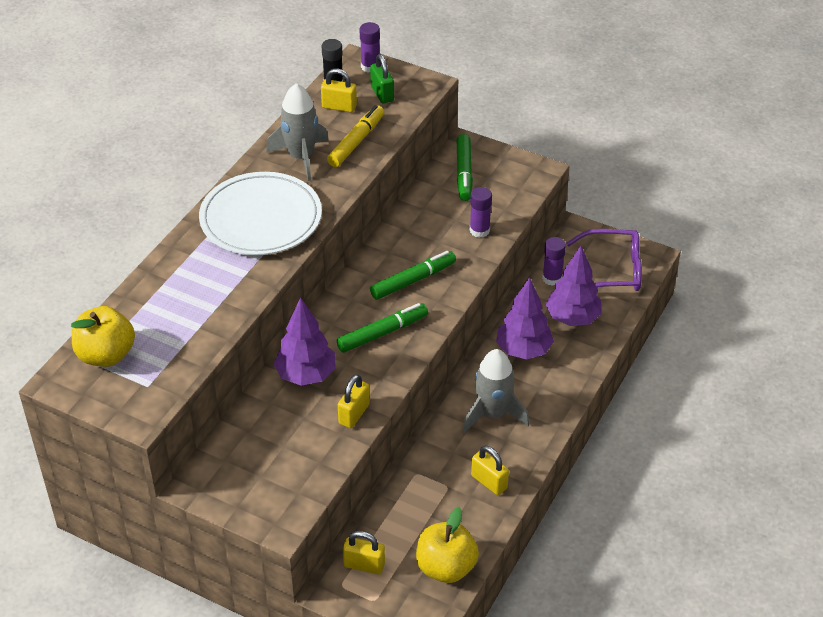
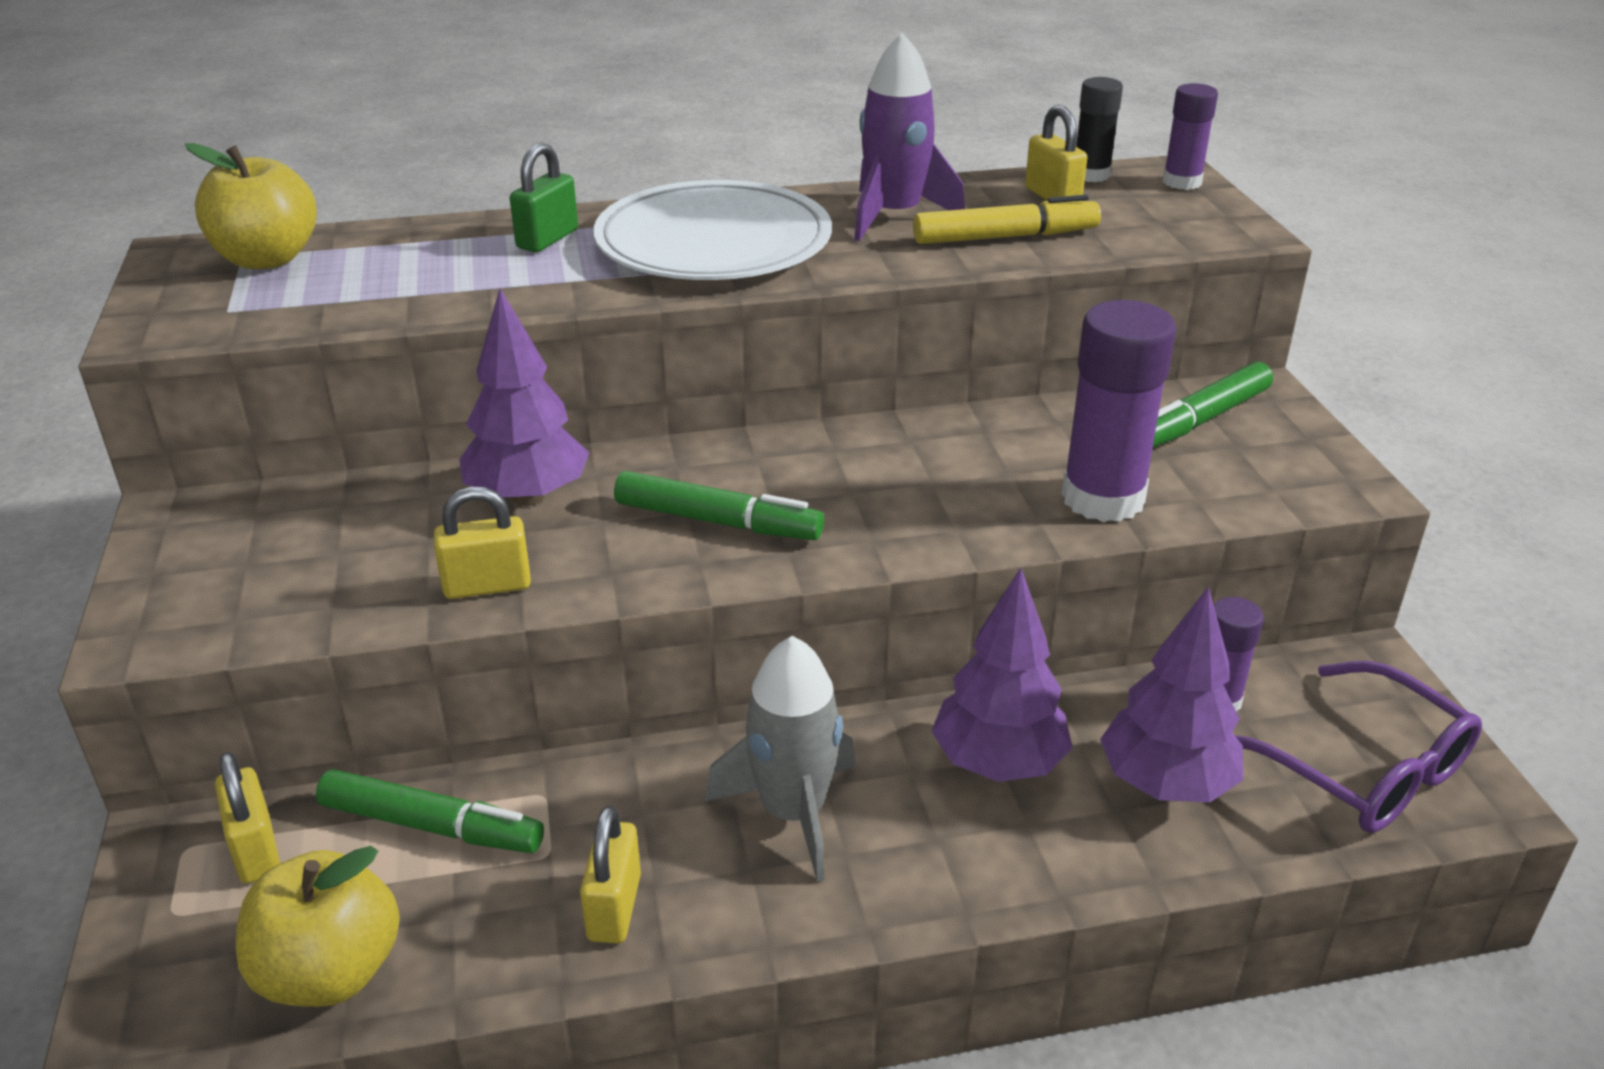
camera: 50 degrees right, 10 degrees down
grey rocket [266,83,329,181] -> purple rocket [854,33,965,241]
green padlock [370,54,394,104] -> green padlock moved to [510,143,578,252]
green marker [370,251,456,300] -> green marker moved to [316,769,544,853]
purple glue stick [470,187,492,238] -> purple glue stick [1061,300,1177,522], size x1.77

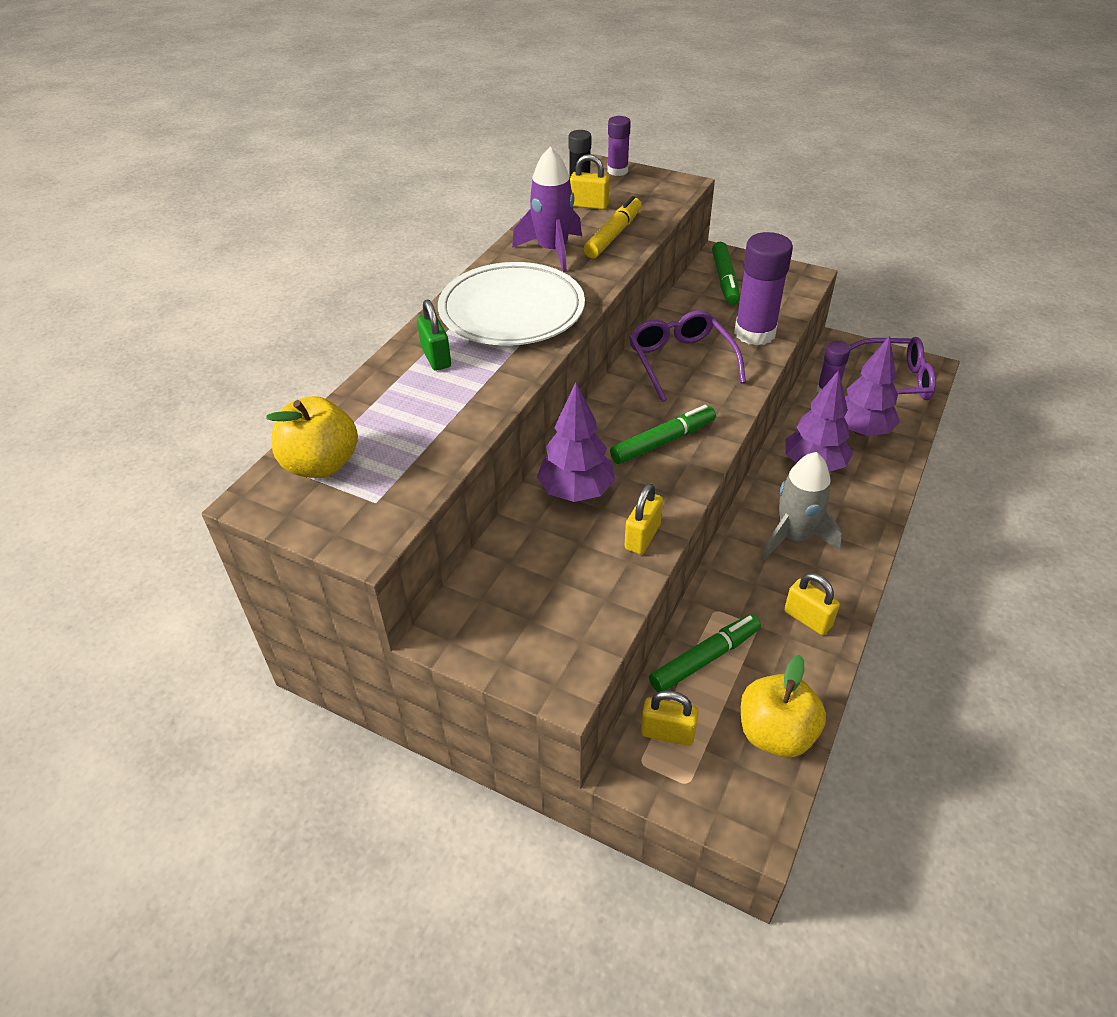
camera: 50 degrees left, 10 degrees up
none -> purple glasses [629,310,746,402]

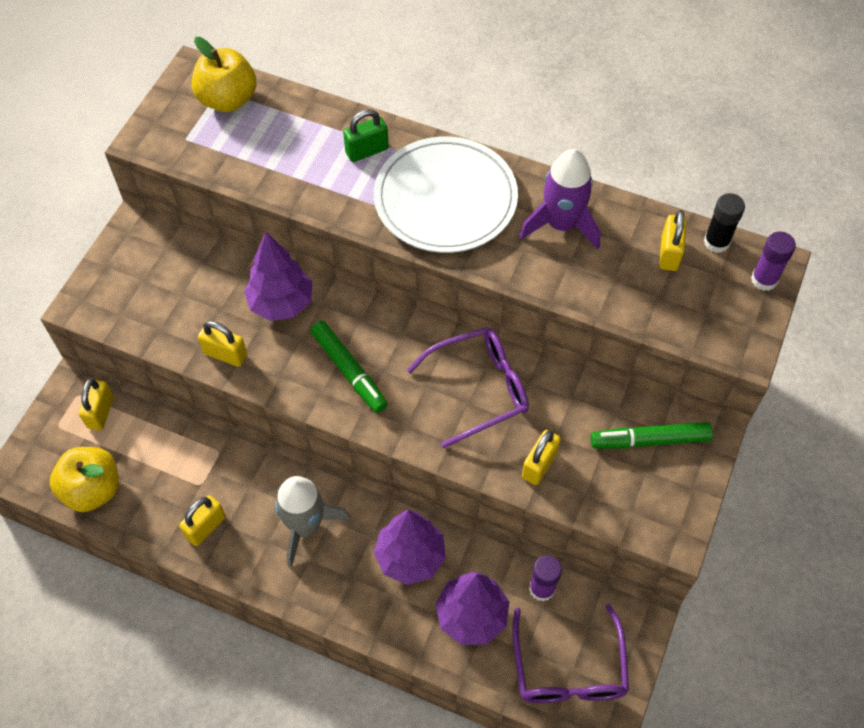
camera: 85 degrees right, 15 degrees up
yellow marker [584,196,642,258] -> none
green marker [649,614,761,692] -> none
purple glue stick [734,232,793,346] -> yellow padlock [522,430,561,485]

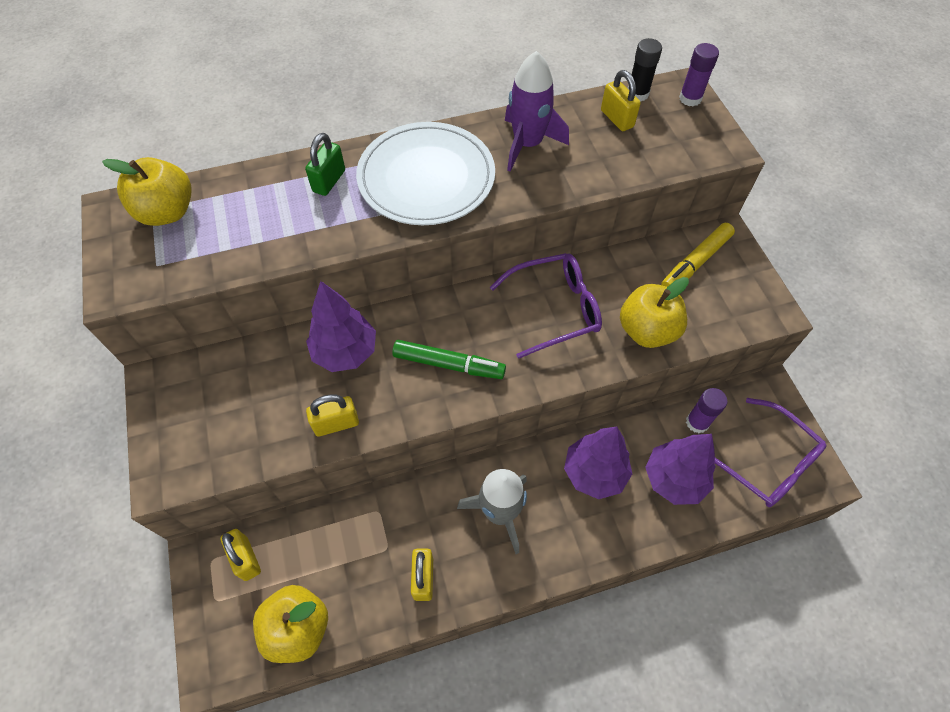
camera: 40 degrees left, 0 degrees up
purple glasses [407,327,529,448] -> purple glasses turned 45 degrees clockwise [490,253,602,359]
yellow padlock [522,430,561,485] -> yellow apple [620,277,689,348]
green marker [591,422,713,449] -> yellow marker [661,223,735,287]

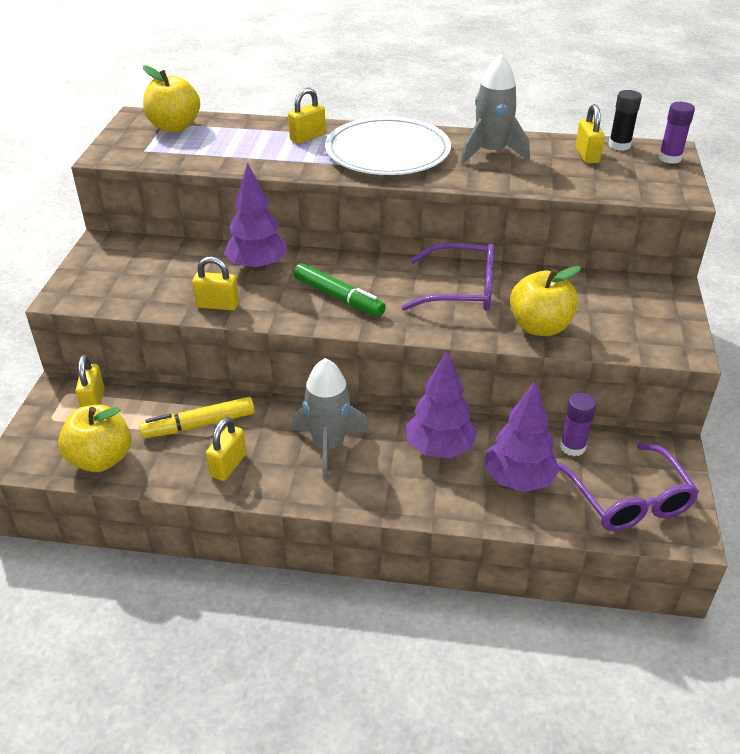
camera: 25 degrees right, 20 degrees down
green padlock [305,133,345,196] -> yellow padlock [288,88,326,144]
purple rocket [505,51,569,171] -> grey rocket [461,54,530,164]
yellow marker [661,223,735,287] -> yellow marker moved to [139,397,255,438]

